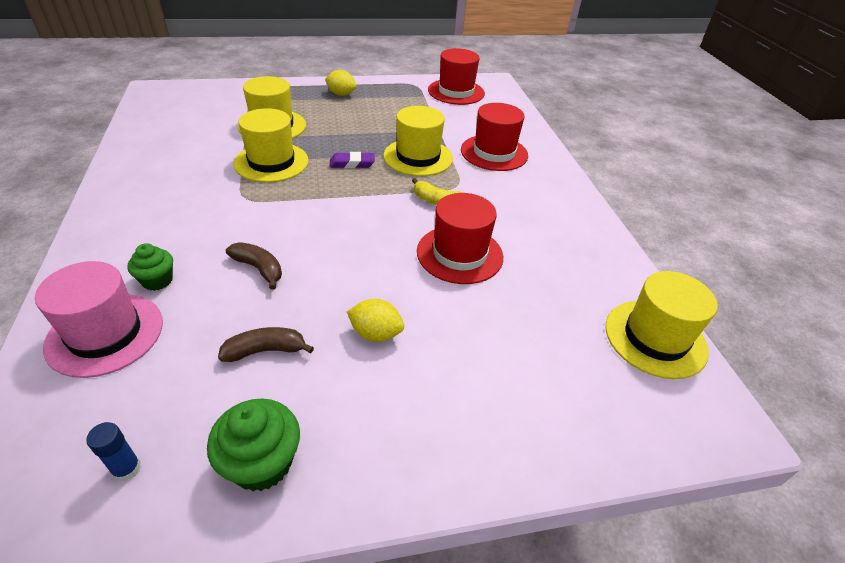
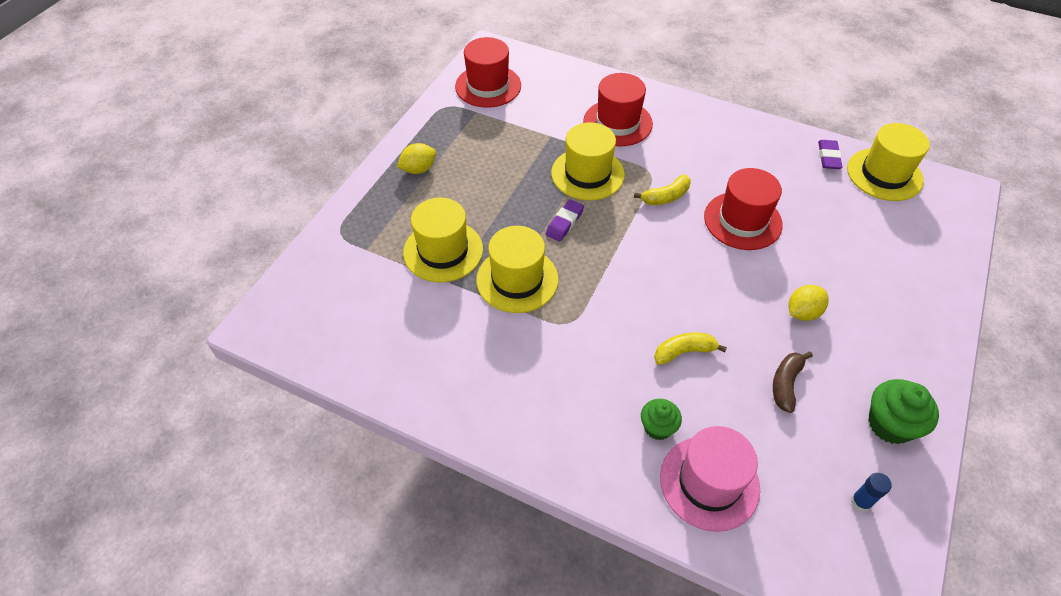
camera: 50 degrees left, 10 degrees up
brown banana [226,242,282,290] -> yellow banana [654,333,727,365]
none -> purple eraser [818,140,842,169]

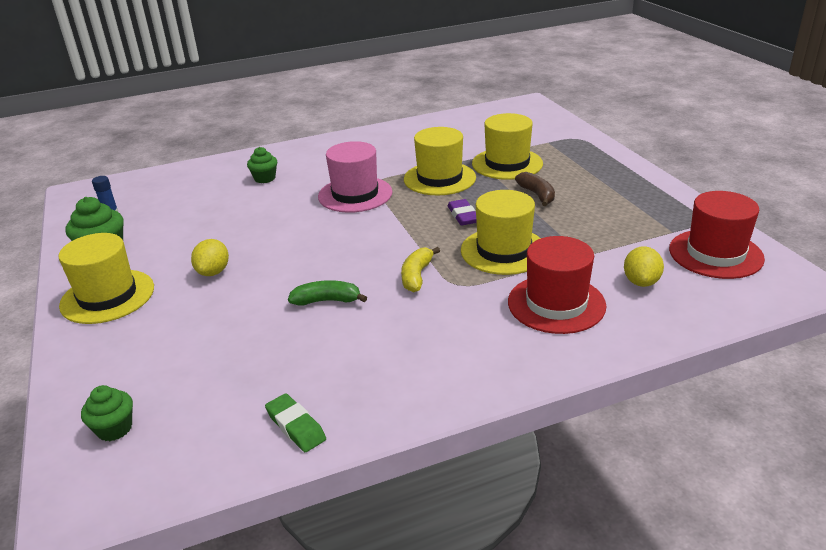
camera: 135 degrees right, 20 degrees down
yellow lemon [397,143,436,174] -> yellow lemon moved to [624,246,664,287]
yellow banana [654,333,727,365] -> none
pink hat [660,426,760,532] -> pink hat moved to [318,141,393,213]
red hat [704,168,783,250] -> green banana [288,280,367,305]
brown banana [773,352,813,413] -> brown banana moved to [515,172,555,206]
purple eraser [818,140,842,169] -> green eraser [265,393,326,452]
yellow hat [847,123,930,201] -> yellow hat moved to [58,233,154,324]
none -> green cupcake [81,385,133,441]

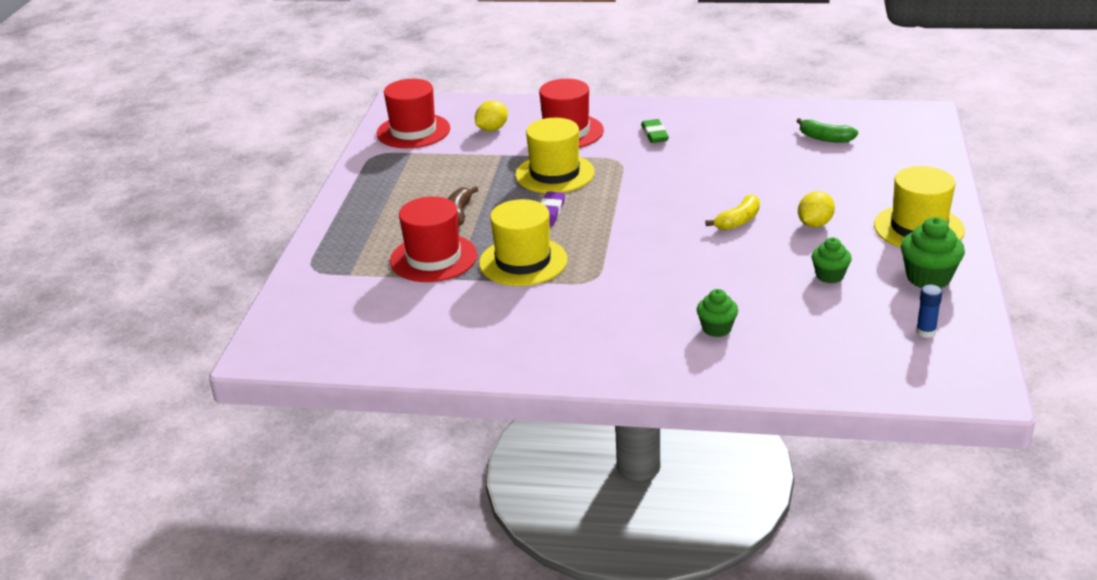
camera: 150 degrees left, 0 degrees up
green cupcake [81,385,133,441] -> green cupcake moved to [812,237,852,283]
green eraser [265,393,326,452] -> green eraser moved to [641,119,669,143]
green banana [288,280,367,305] -> green banana moved to [797,118,858,143]
pink hat [318,141,393,213] -> none
yellow banana [401,247,440,292] -> yellow banana moved to [705,194,760,230]
yellow hat [472,113,543,180] -> red hat [390,196,477,282]

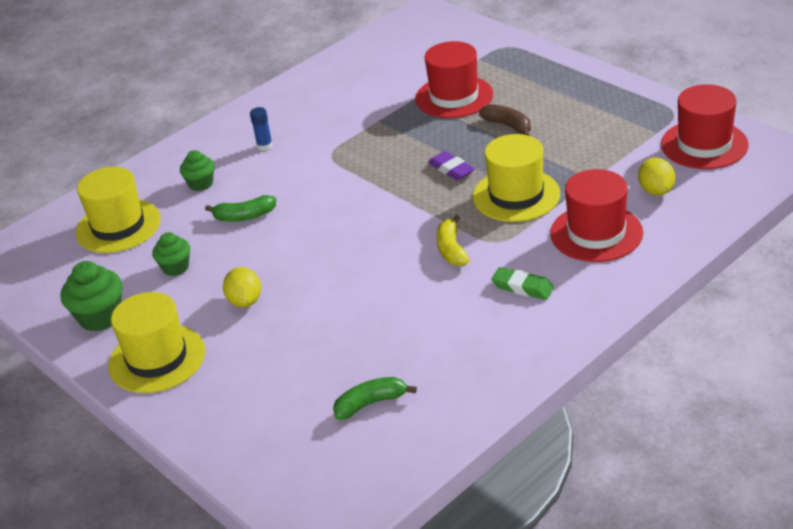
camera: 130 degrees right, 5 degrees up
yellow hat [479,199,568,286] -> yellow hat moved to [76,167,161,253]
yellow banana [705,194,760,230] -> yellow banana moved to [437,215,469,266]
blue glue stick [916,285,942,338] -> blue glue stick moved to [250,107,273,151]
none -> green banana [205,195,276,222]

